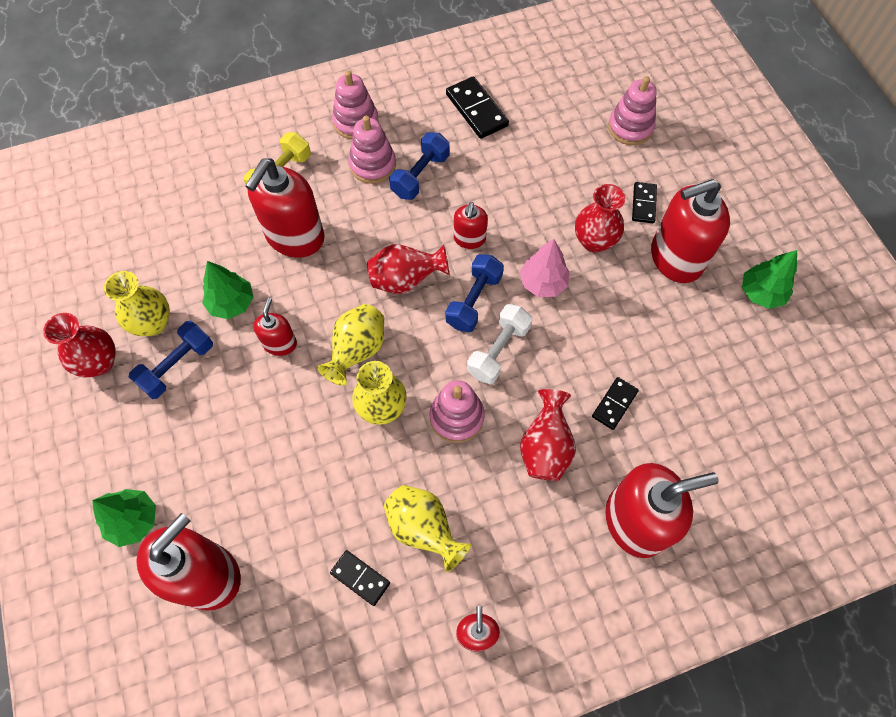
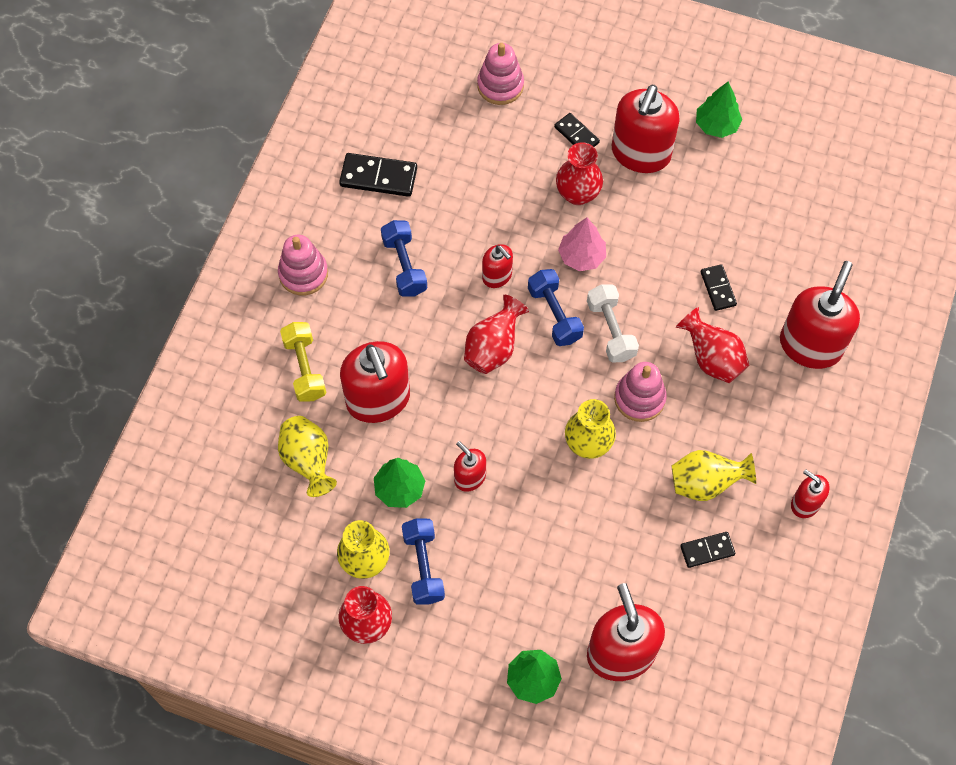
camera: 50 degrees left, 0 degrees up
yellow vase [318,304,384,386] -> yellow vase moved to [278,416,337,497]
pink stacking toy [349,116,396,184] -> none

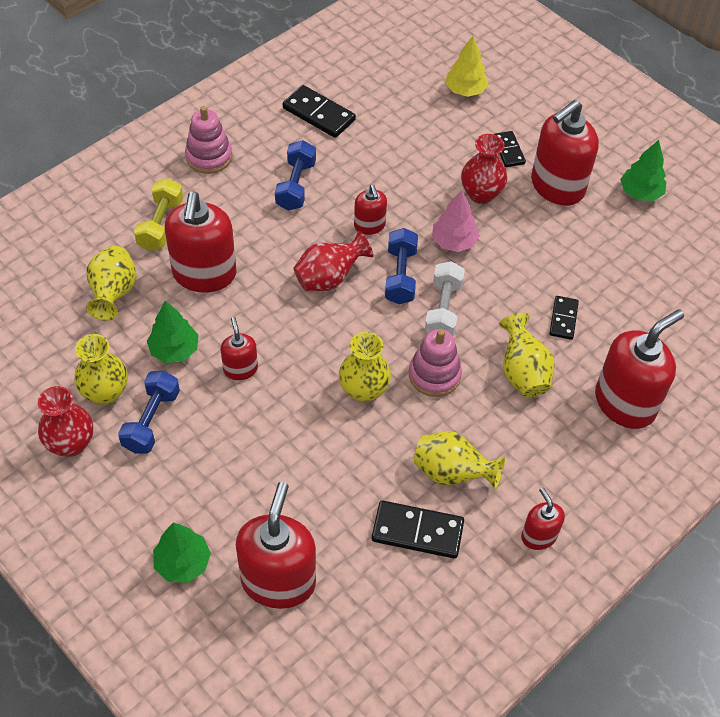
camera: 25 degrees right, 10 degrees down
pink stacking toy [477,43,524,105] -> yellow tree [445,36,489,97]
red vase [676,307,749,383] -> yellow vase [499,313,555,397]
black domino [680,532,735,568] -> black domino [372,501,464,559], size x1.62

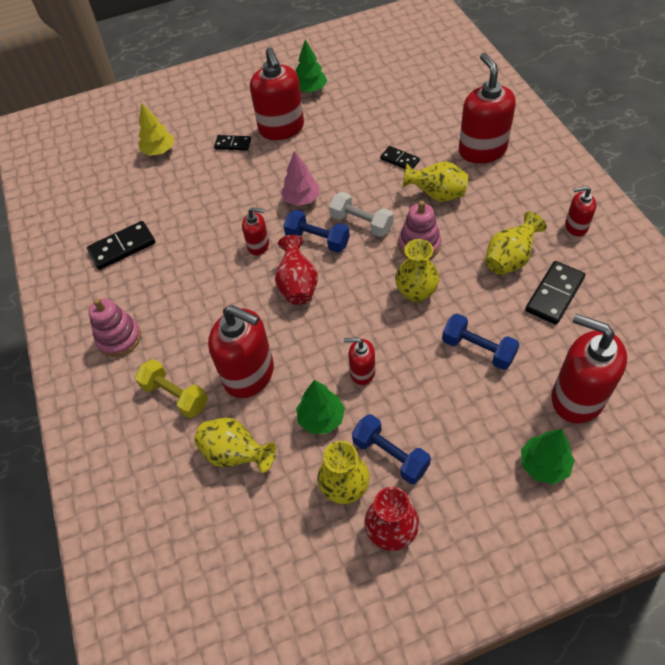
camera: 60 degrees left, 0 degrees up
blue dumbbell [275,140,316,211] -> blue dumbbell moved to [442,313,520,370]
red vase [461,134,507,204] -> none

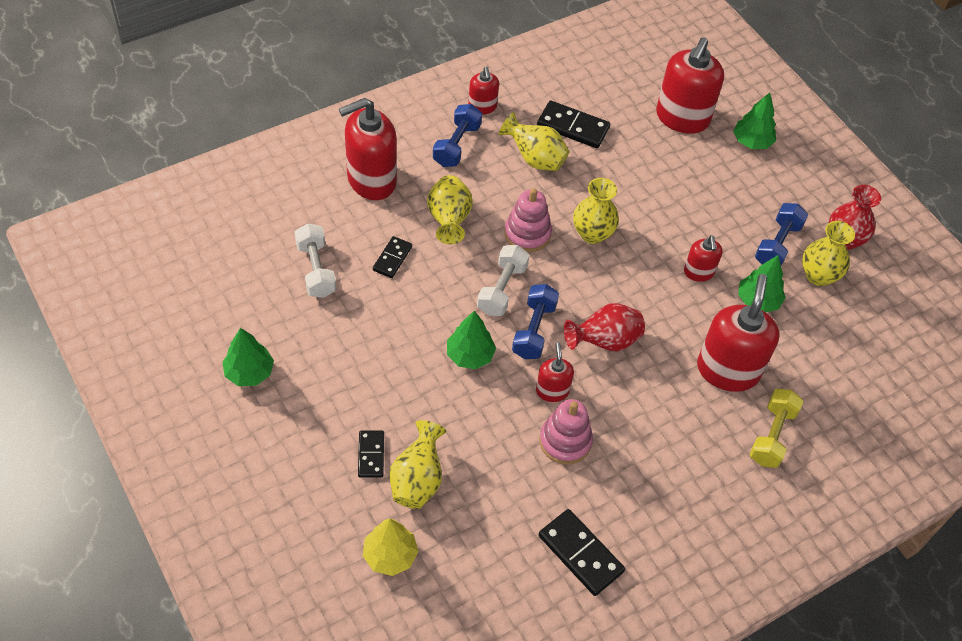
camera: 110 degrees left, 0 degrees up
pink stacking toy [88,298,141,357] -> pink stacking toy moved to [539,399,593,465]
yellow vase [194,418,276,473] -> yellow vase moved to [389,420,446,509]
red soap dispenser [250,47,304,140] -> none
pink tree [281,151,319,206] -> green tree [447,311,496,369]
blue dumbbell [442,313,520,370] -> blue dumbbell moved to [433,104,482,167]
none -> white dumbbell [295,223,336,298]

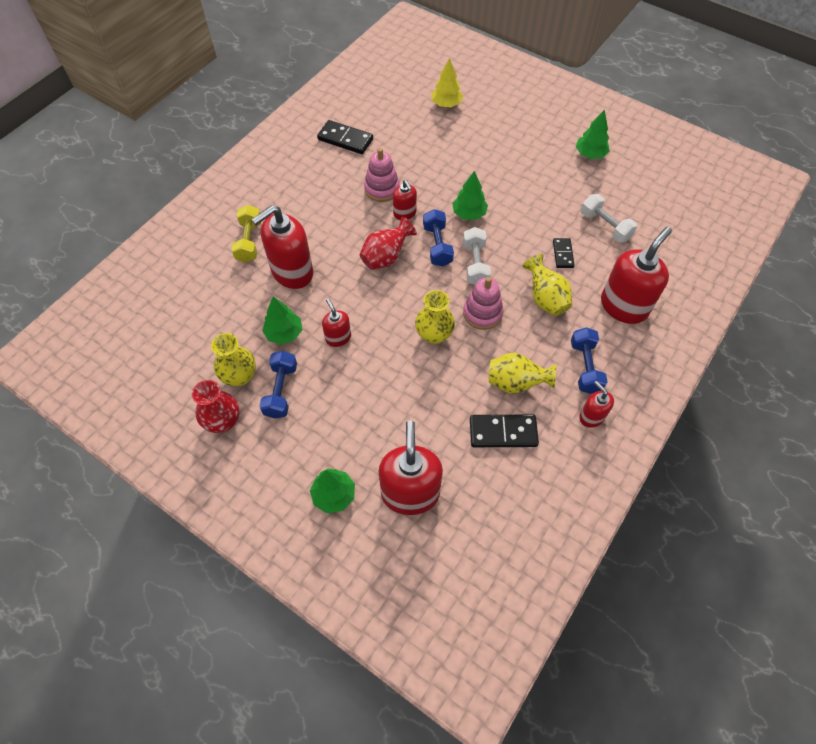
camera: 160 degrees right, 5 degrees up
black domino [358,431,384,477] -> none
yellow vase [389,420,446,509] -> none
red soap dispenser [697,274,779,392] -> red soap dispenser turned 60 degrees clockwise [251,205,313,289]

